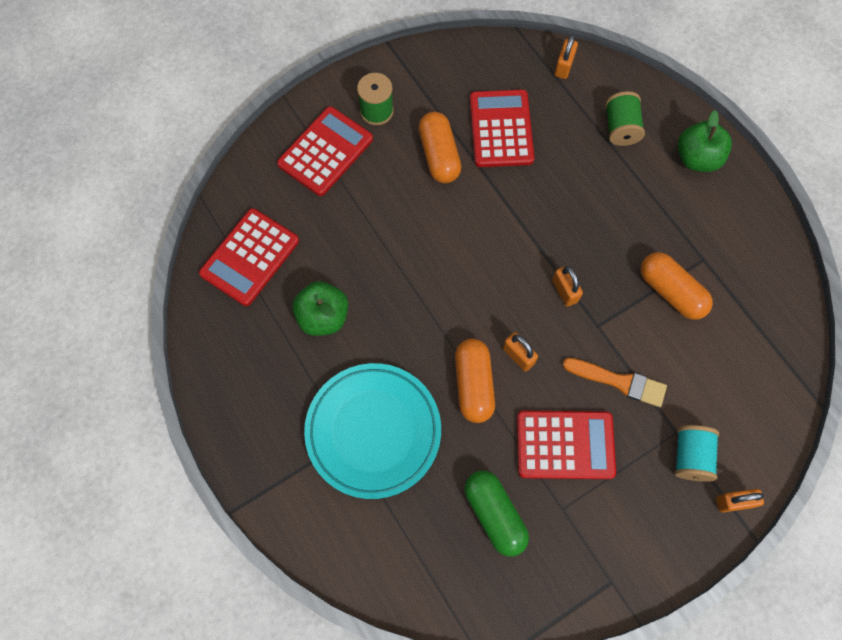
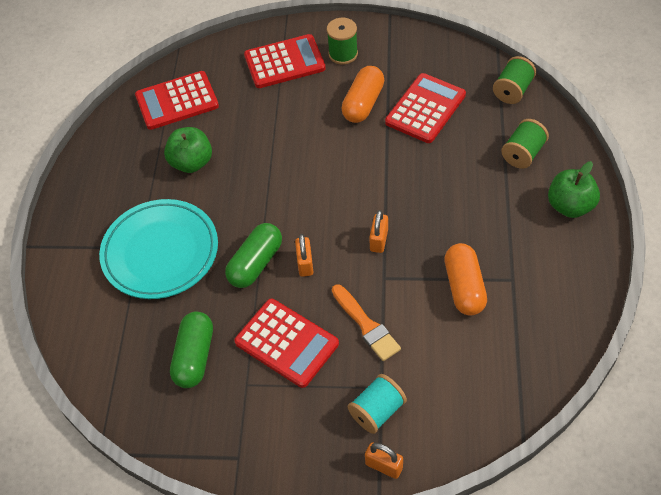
camera: 40 degrees right, 15 degrees down
orange capsule [455,339,495,423] -> green capsule [225,223,282,288]
orange padlock [554,35,578,79] -> green spool [493,56,536,104]

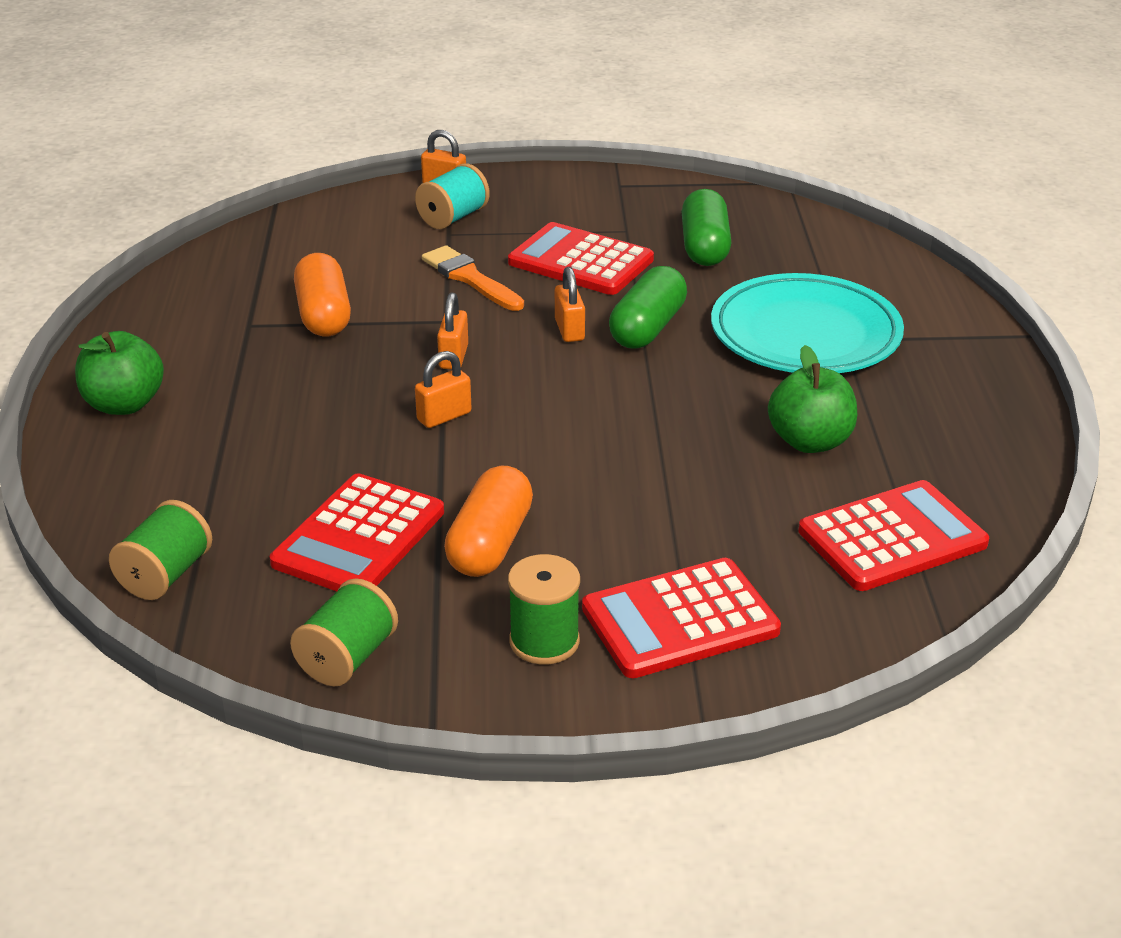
camera: 170 degrees right, 20 degrees down
green spool [501,119,549,169] -> green spool moved to [290,578,398,686]
none -> orange padlock [415,351,471,428]

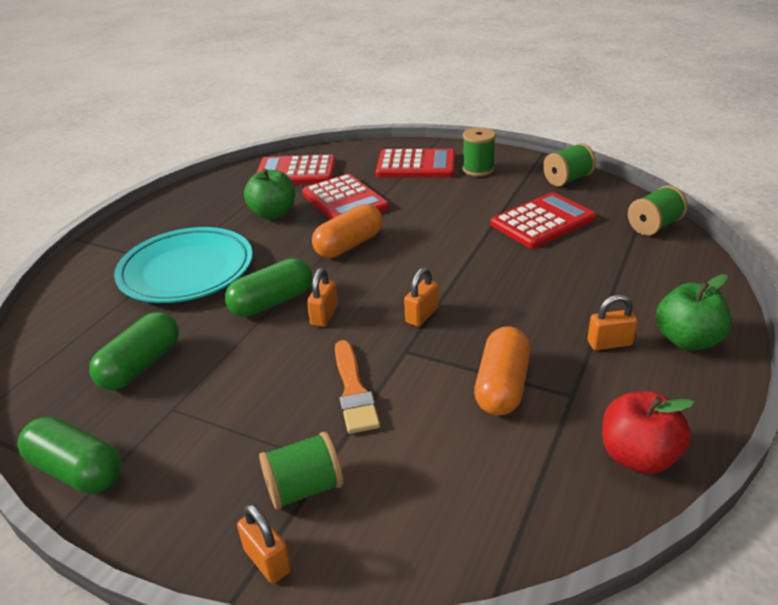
camera: 150 degrees left, 0 degrees up
turquoise spool [415,163,490,229] -> green spool [259,432,343,510]
orange padlock [415,351,471,428] -> orange padlock moved to [588,295,638,350]
orange capsule [444,466,533,577] -> orange capsule moved to [312,204,382,258]
red calculator [508,222,654,295] -> red calculator moved to [302,174,389,219]
none -> green capsule [18,417,121,493]
none -> red apple [602,391,694,474]

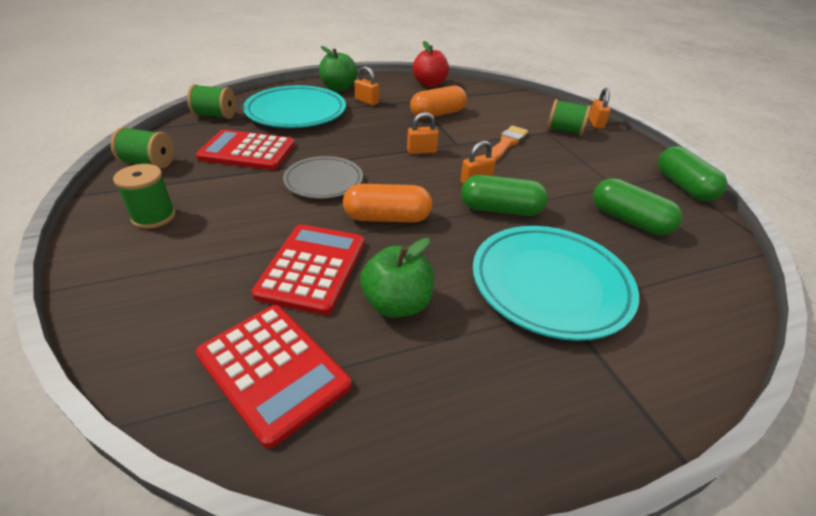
camera: 140 degrees left, 5 degrees up
green capsule [89,312,179,390] -> green capsule turned 60 degrees clockwise [593,178,682,235]
red calculator [376,148,455,178] -> none
none -> turquoise plate [243,85,346,128]
none -> grey plate [283,156,363,199]

